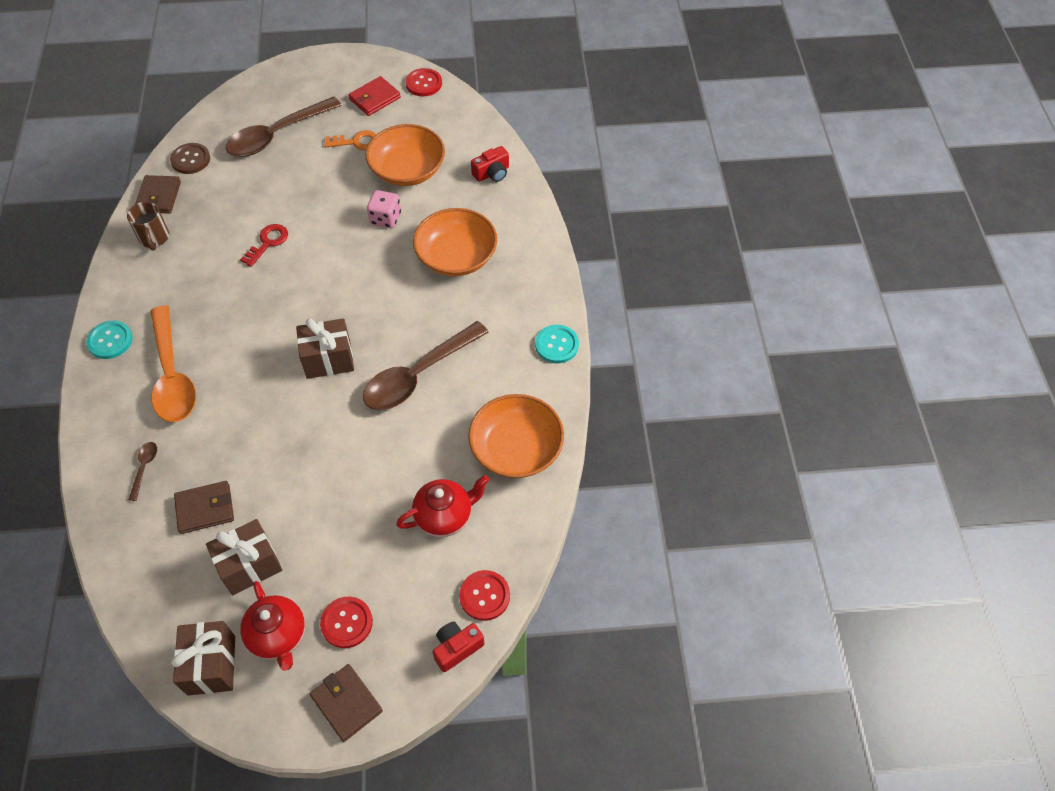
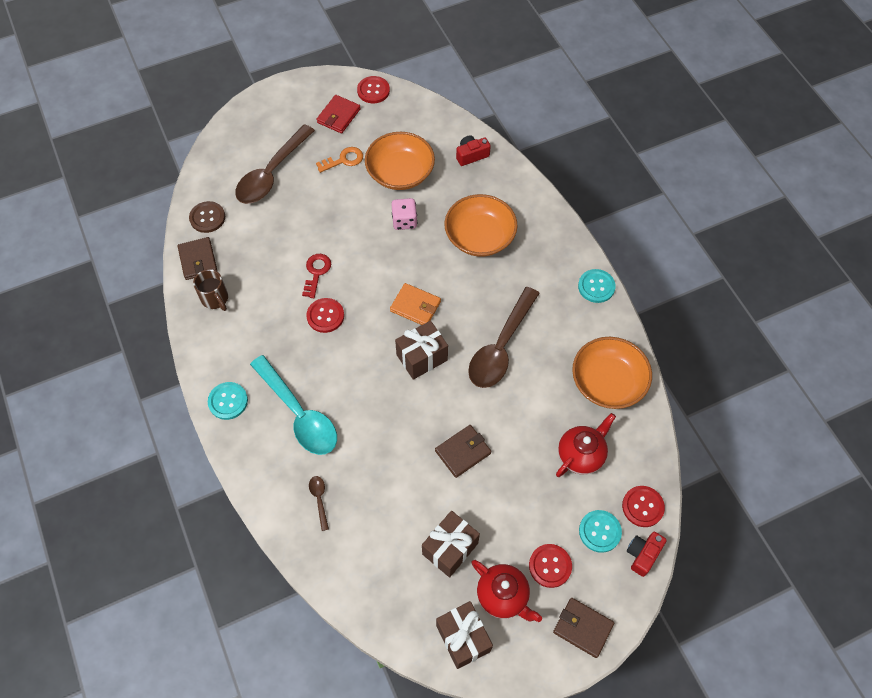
camera: 20 degrees left, 5 degrees up
orange spoon [150,305,196,422] -> turquoise spoon [250,355,337,455]
brown wallet [174,481,234,534] -> brown wallet moved to [435,425,491,478]
red camera [471,146,509,182] -> red camera turned 150 degrees counterclockwise [456,135,491,166]
none -> red button [306,298,344,333]
none -> orange wallet [390,283,441,325]
none -> turquoise button [579,510,622,553]

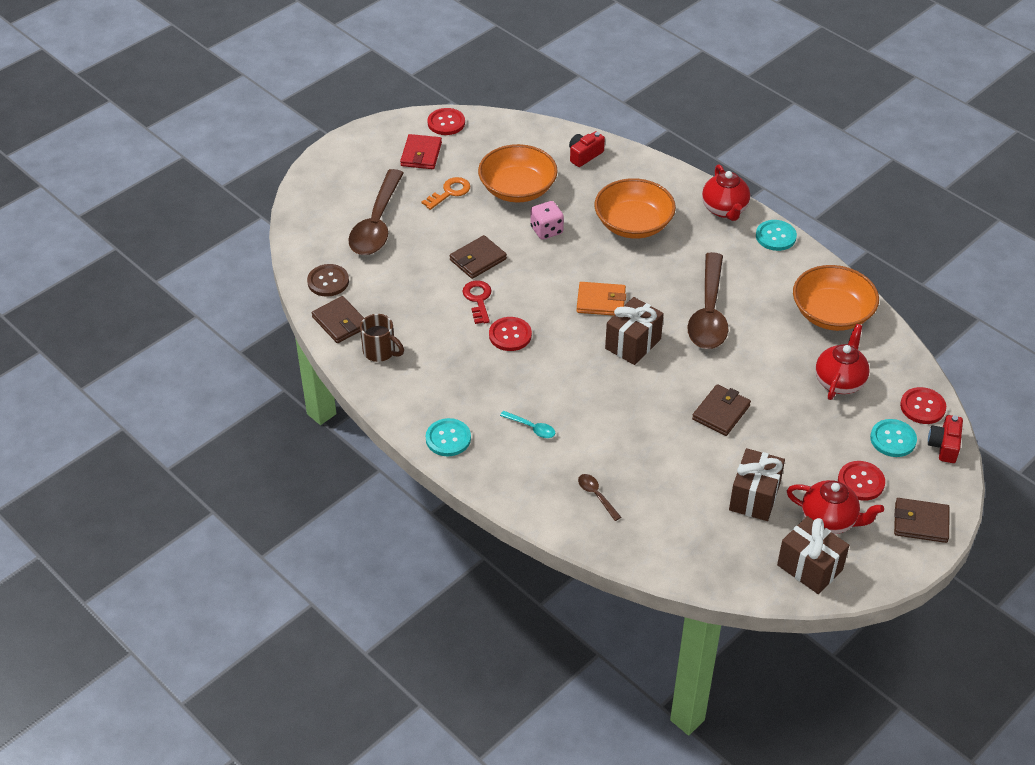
camera: 20 degrees left, 15 degrees down
turquoise spoon [250,355,337,455] -> turquoise spoon [500,411,555,438], size x0.41
none -> brown wallet [450,235,507,279]
none -> red teapot [702,164,750,221]

